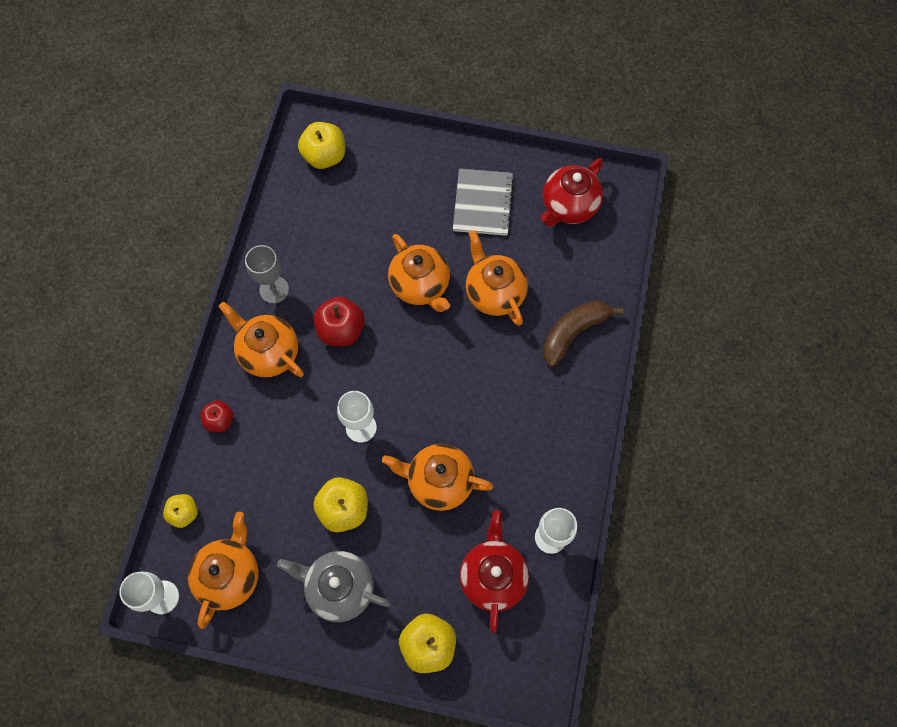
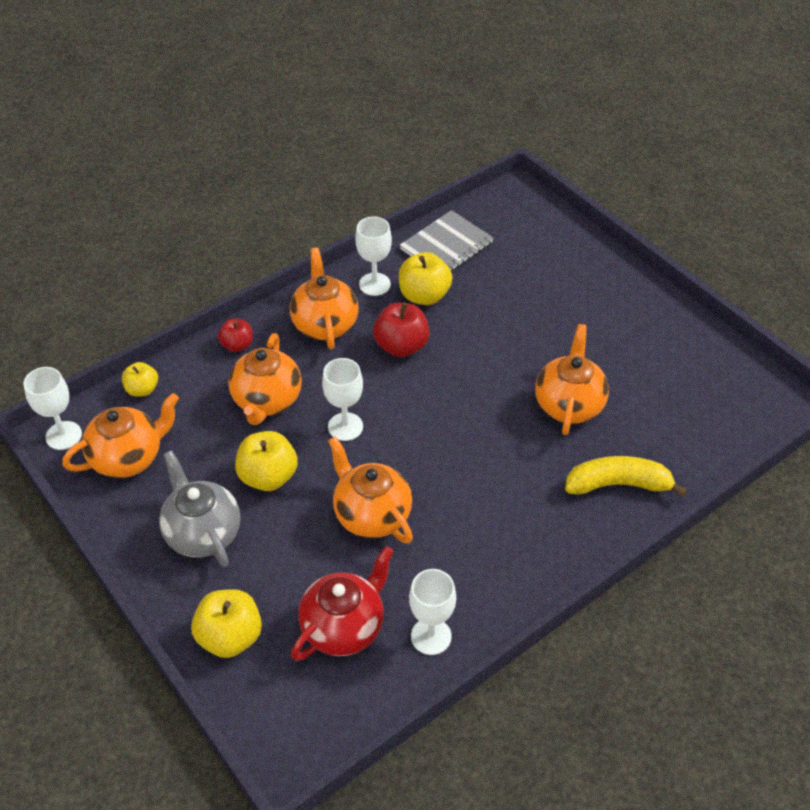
camera: 40 degrees right, 20 degrees down
grey goblet [245,245,289,303] -> white goblet [355,216,392,296]
yellow apple [298,122,345,169] -> yellow apple moved to [399,252,452,305]
orange teapot [388,234,450,312] -> orange teapot moved to [228,333,302,425]
grey notebook [453,169,514,236] -> grey notebook moved to [400,210,493,272]
red teapot [541,158,603,227] -> none
brown banana [543,301,624,367] -> yellow banana [565,456,687,497]

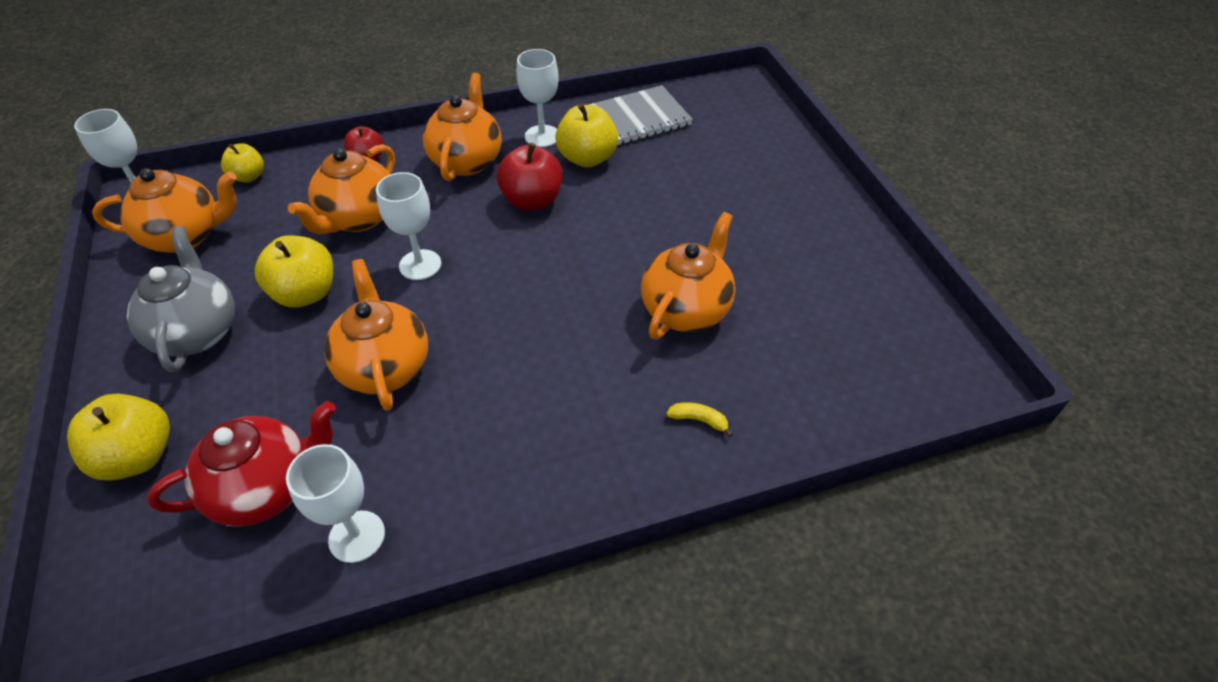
camera: 20 degrees right, 0 degrees up
yellow banana [565,456,687,497] -> yellow banana [667,402,733,437], size x0.43

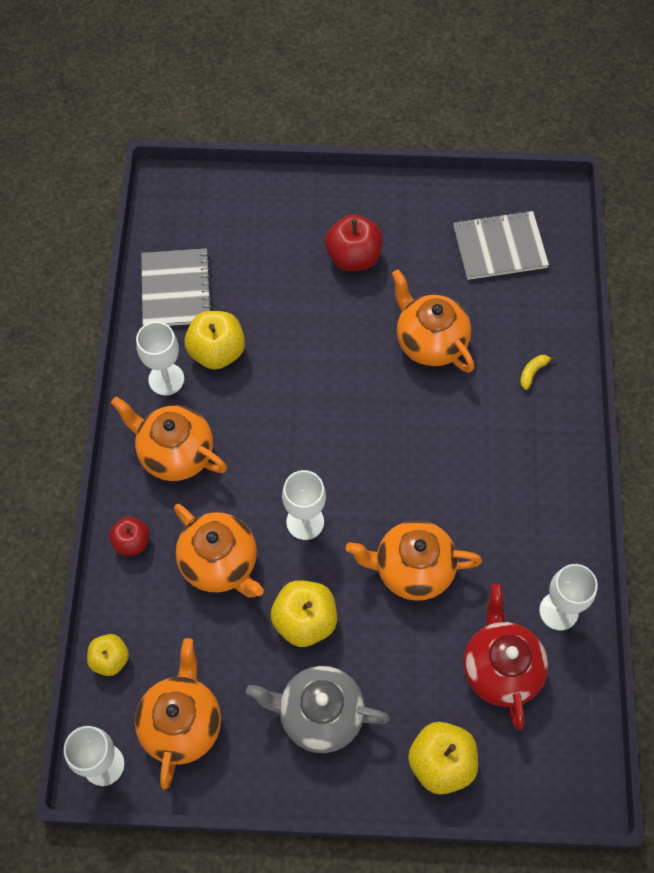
camera: 70 degrees left, 15 degrees up
red apple [497,143,563,211] -> red apple moved to [325,215,383,271]
none -> grey notebook [453,210,549,280]

